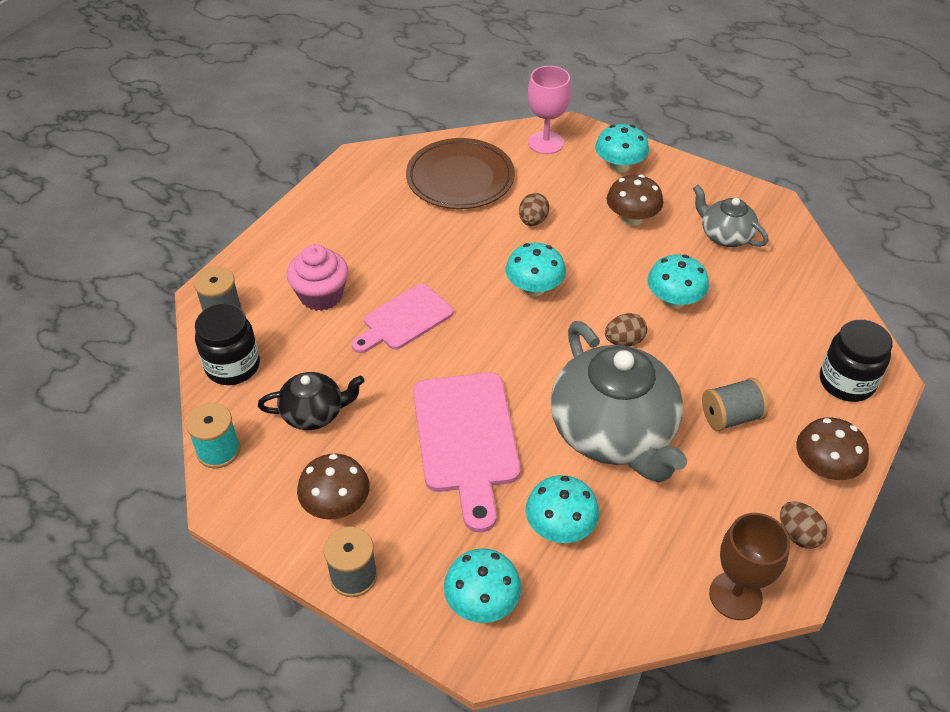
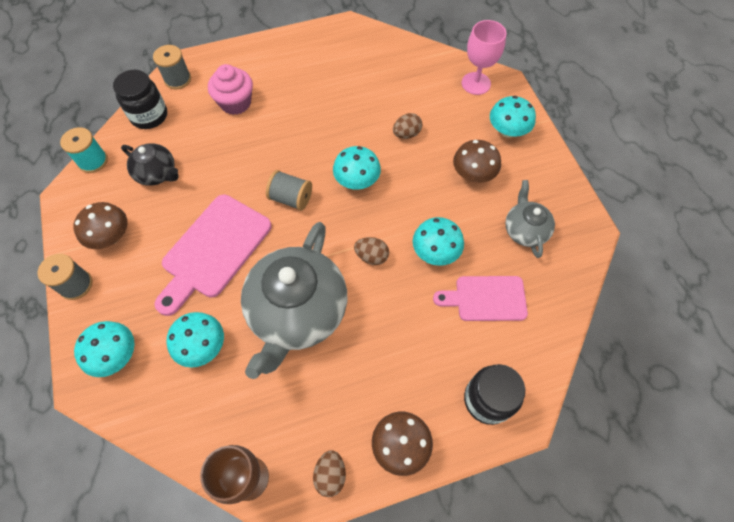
camera: 40 degrees right, 15 degrees up
pink cutting board [352,284,454,353] -> pink cutting board moved to [433,276,528,321]
brown plate [406,138,515,209] -> none
grey spool [702,378,769,431] -> grey spool moved to [266,170,312,211]

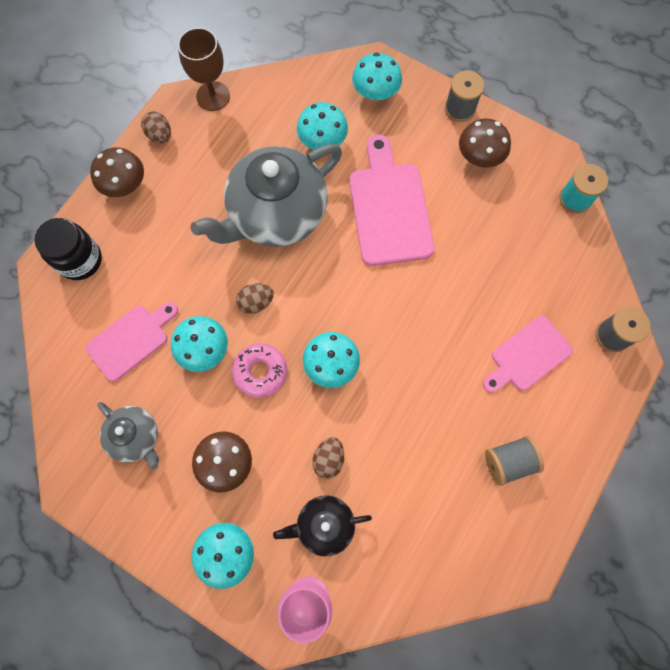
camera: 140 degrees right, 10 degrees up
black jar [113,70,167,129] -> none
black teapot [121,143,178,186] -> black teapot moved to [273,495,372,557]
pink cupcake [208,64,253,115] -> pink cutting board [483,316,573,393]
grey teapot [241,222,347,379] -> grey teapot turned 105 degrees counterclockwise [191,144,342,247]
grey spool [266,170,312,211] -> grey spool moved to [485,436,544,486]
none -> pink donut [232,343,287,398]

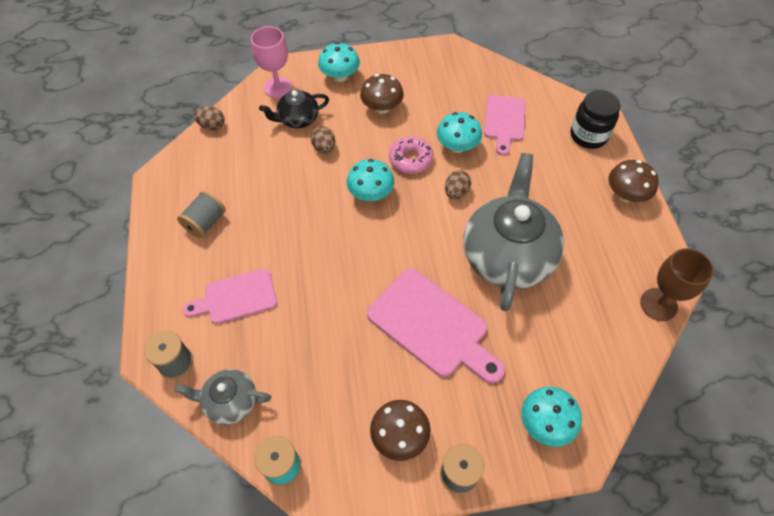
camera: 140 degrees right, 15 degrees down
grey teapot [97,402,159,469] -> grey teapot moved to [174,369,271,425]
brown egg [141,111,171,143] -> brown egg moved to [194,106,225,130]
black teapot [273,495,372,557] -> black teapot turned 150 degrees counterclockwise [259,90,329,128]
turquoise mushroom [297,102,348,150] -> none
pink cutting board [483,316,573,393] -> pink cutting board turned 120 degrees counterclockwise [183,268,277,324]

